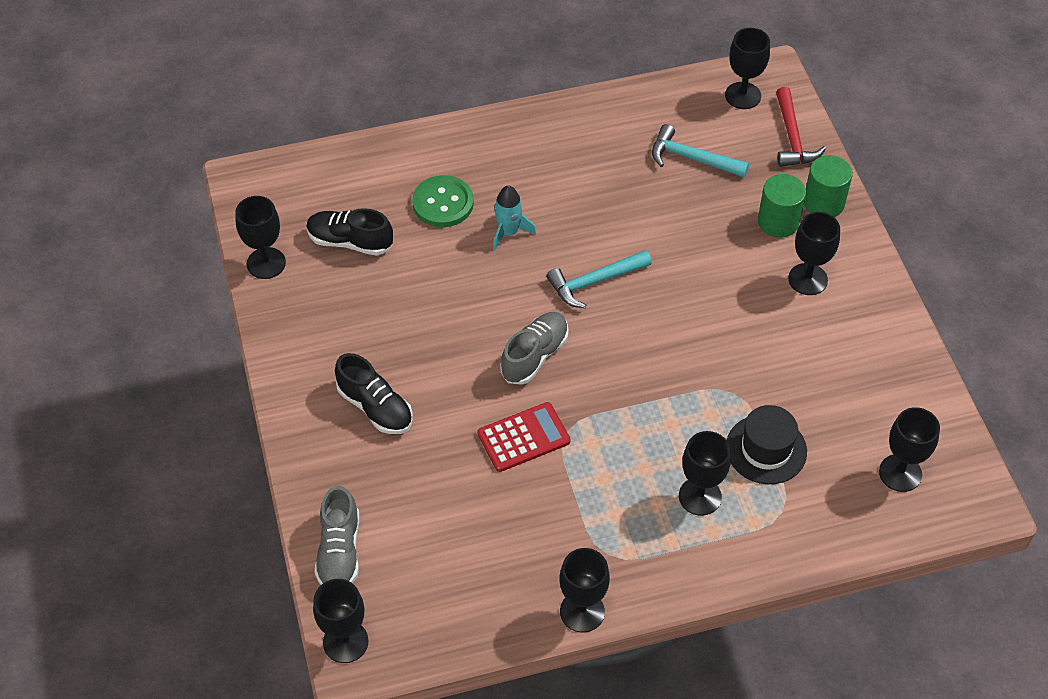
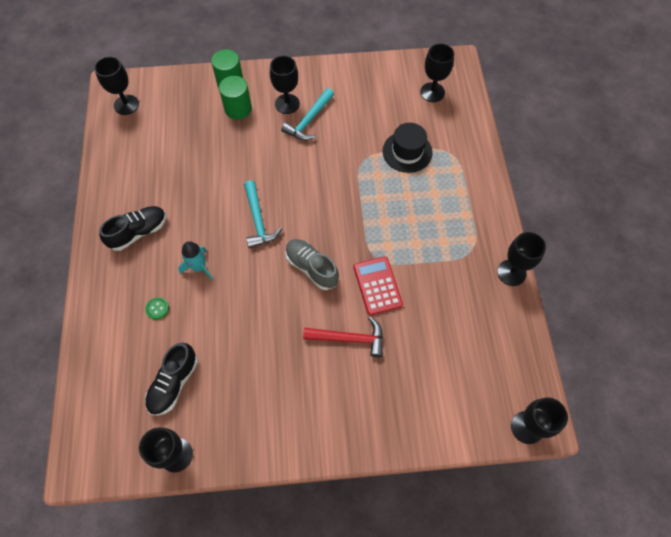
camera: 80 degrees left, 10 degrees up
grey shoe [315,486,359,585] -> none
black shoe [335,353,413,434] -> black shoe moved to [99,206,166,251]
green button [412,175,474,227] -> green button [145,297,169,320], size x0.48
turquoise hammer [652,124,749,177] -> turquoise hammer moved to [281,88,334,141]
black goblet [679,431,731,516] -> none
red hammer [776,87,826,167] -> red hammer moved to [303,317,383,358]

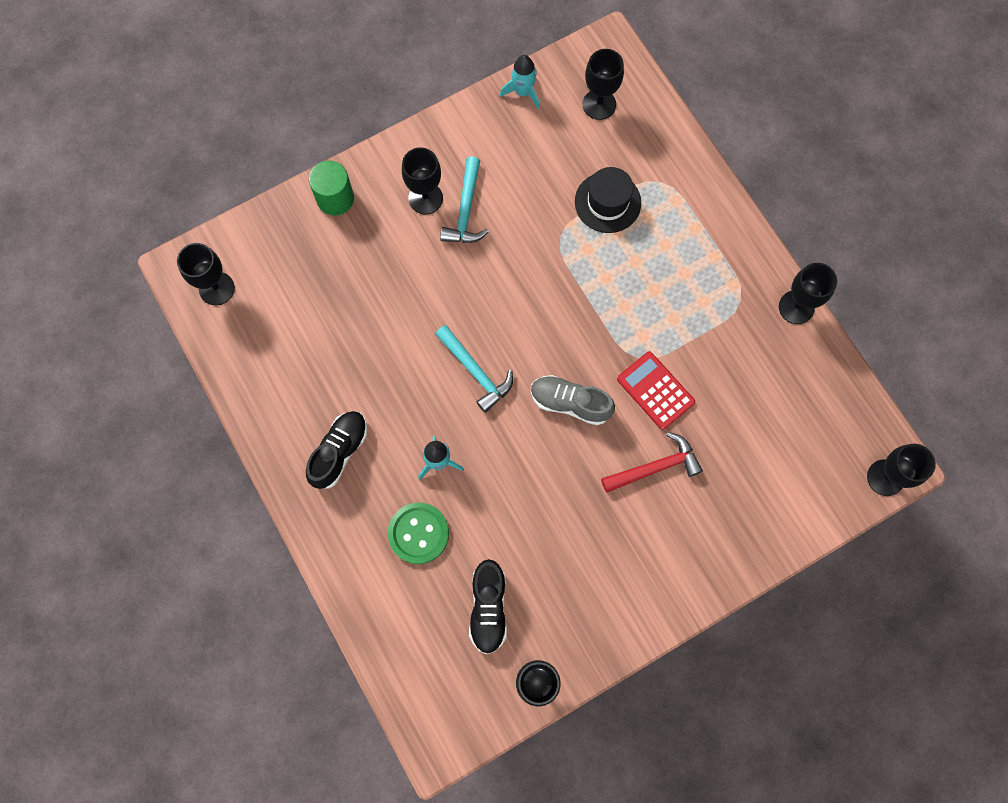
camera: 25 degrees left, 10 degrees up
green button [145,297,169,320] -> green button [388,502,449,564], size x2.09
green cylinder [219,76,252,120] -> none
none -> turquoise rocket [500,55,539,109]

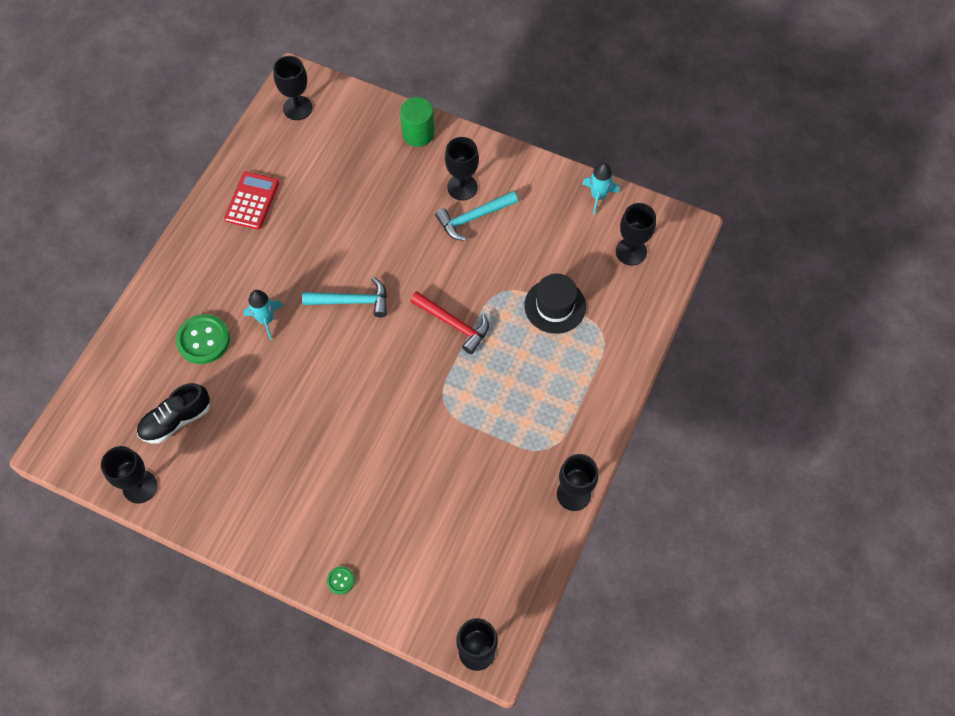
camera: 55 degrees right, 10 degrees down
black shoe [306,411,368,489] -> none
turquoise hammer [435,325,513,413] -> turquoise hammer turned 105 degrees counterclockwise [302,277,387,317]
grey shoe [531,375,615,425] -> none
red hammer [601,432,703,493] -> red hammer moved to [410,291,489,354]
red calculator [617,351,695,430] -> red calculator moved to [224,172,279,229]
none -> green button [327,566,355,595]

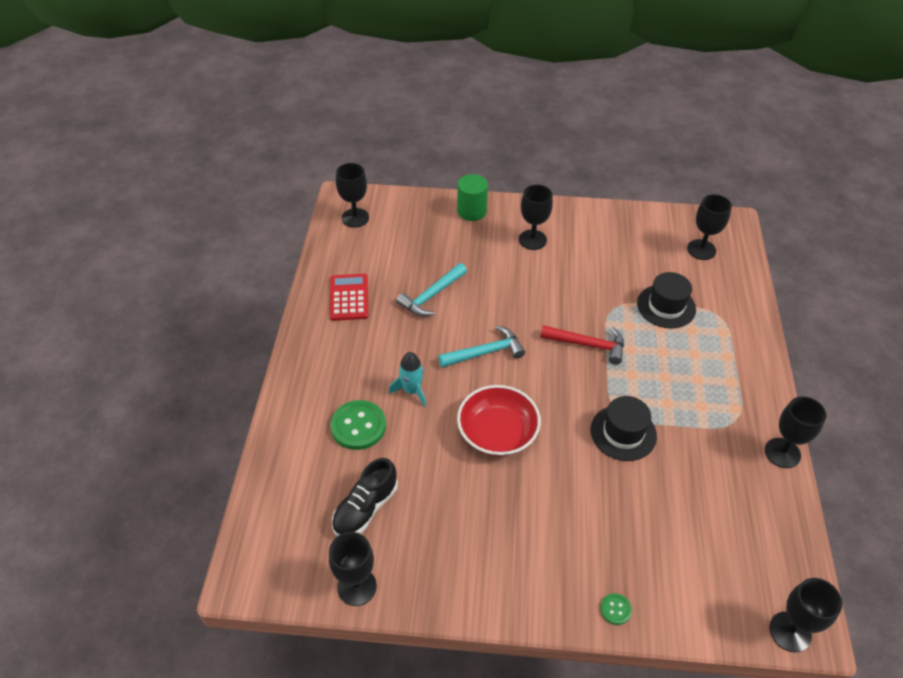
camera: 20 degrees left, 15 degrees down
turquoise hammer [435,191,518,241] -> turquoise hammer moved to [396,263,467,316]
turquoise rocket [582,163,619,215] -> none
none -> red bowl [457,385,541,456]
none -> black hat [591,396,657,461]

